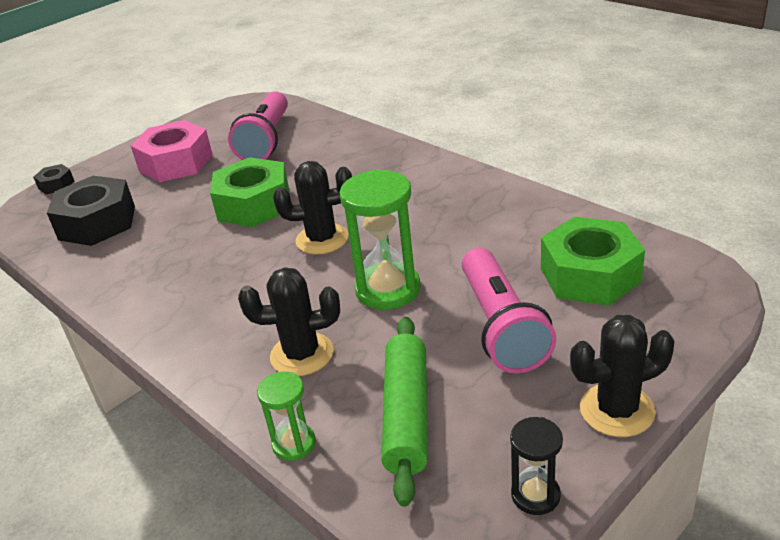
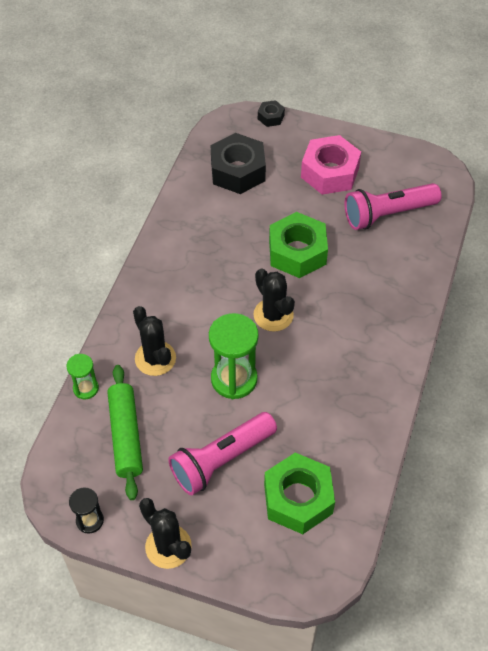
camera: 60 degrees right, 20 degrees up
green rolling pin [381,317,428,507] -> green rolling pin turned 75 degrees counterclockwise [107,365,143,500]

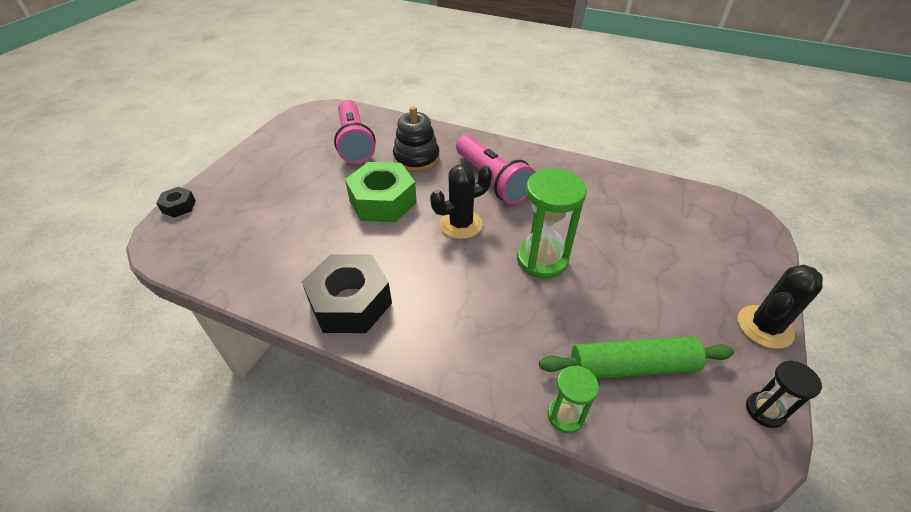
camera: 85 degrees left, 10 degrees down
black cactus [133,306,176,376] -> none
pink flashlight [168,412,277,495] -> pink flashlight moved to [456,135,536,204]
black nut [210,133,266,194] -> black nut moved to [302,254,392,333]
green nut [264,453,335,534] -> none
pink nut [301,135,361,195] -> none
none -> black stacking toy [393,106,440,172]

